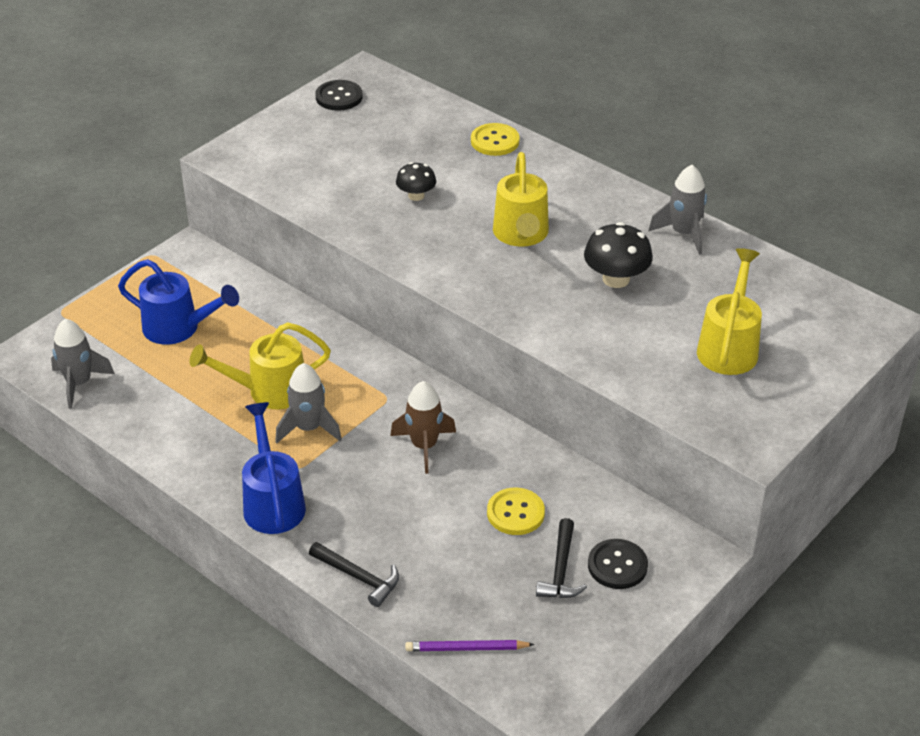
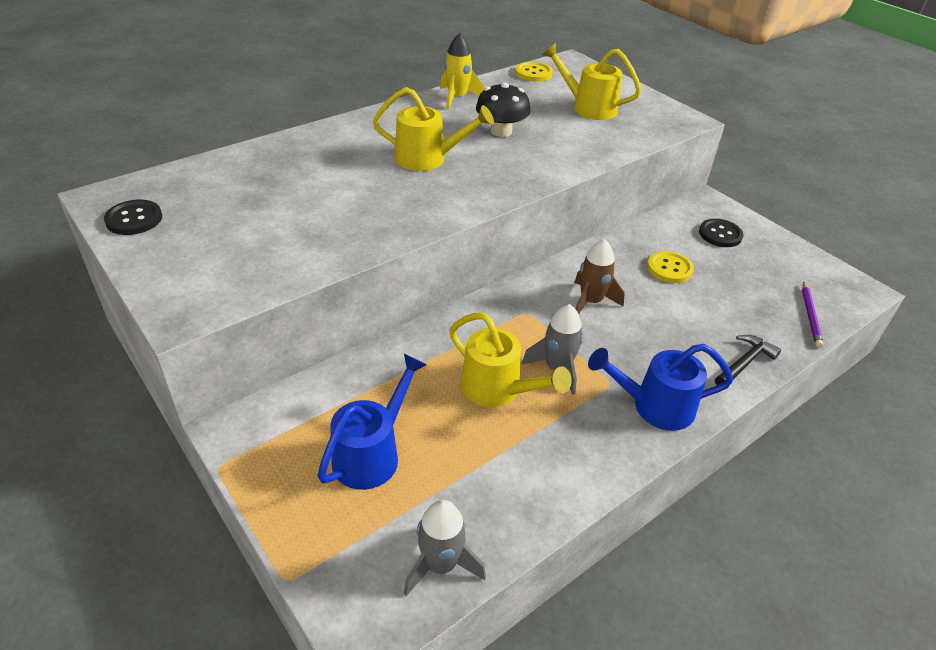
camera: 80 degrees left, 0 degrees up
yellow watering can [189,322,331,409] -> yellow watering can turned 45 degrees counterclockwise [449,313,572,407]
black mushroom [396,162,436,201] -> none
yellow button [471,123,520,156] -> yellow button moved to [515,62,553,82]
black hammer [536,518,587,598] -> none
grey rocket [648,165,707,255] -> yellow rocket [440,33,483,110]

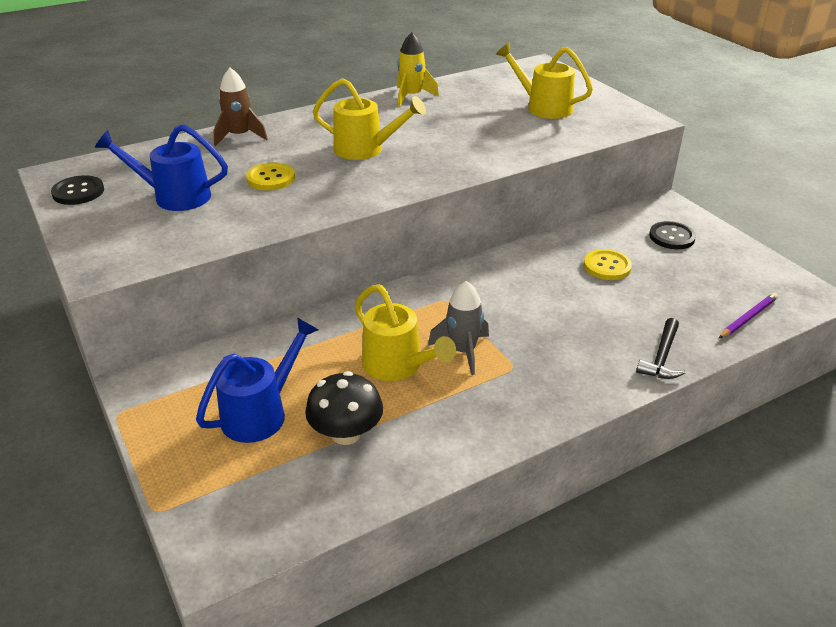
camera: 10 degrees right, 5 degrees down
grey rocket [404,500,486,596] -> none
black mushroom [476,82,531,137] -> black mushroom moved to [305,371,383,445]
yellow button [515,62,553,82] -> yellow button moved to [246,162,295,190]
brown rocket [574,239,625,314] -> brown rocket moved to [213,68,268,146]
blue watering can [588,344,733,431] -> blue watering can moved to [95,124,228,211]
black hammer [715,335,781,385] -> black hammer turned 150 degrees clockwise [636,318,686,379]
purple pencil [802,282,823,348] -> purple pencil turned 150 degrees counterclockwise [719,293,778,338]

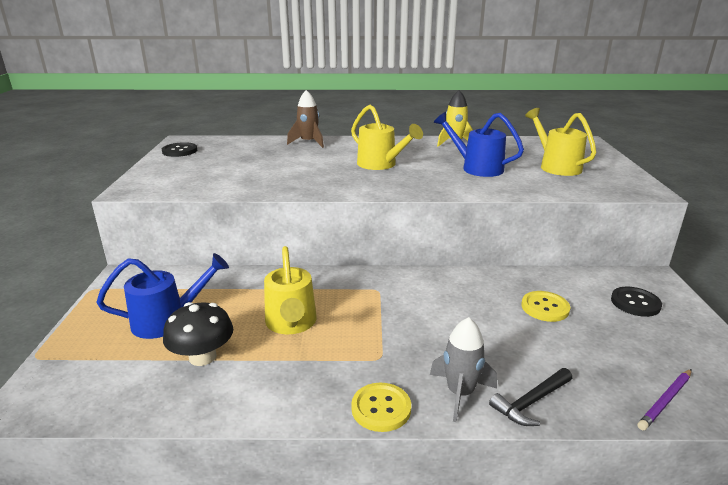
camera: 30 degrees right, 10 degrees down
blue watering can [95,124,228,211] -> blue watering can moved to [434,112,524,177]
yellow button [246,162,295,190] -> yellow button moved to [351,383,411,432]
grey rocket [428,281,489,375] -> grey rocket moved to [430,317,497,422]
purple pencil [719,293,778,338] -> purple pencil turned 150 degrees clockwise [637,369,692,430]

